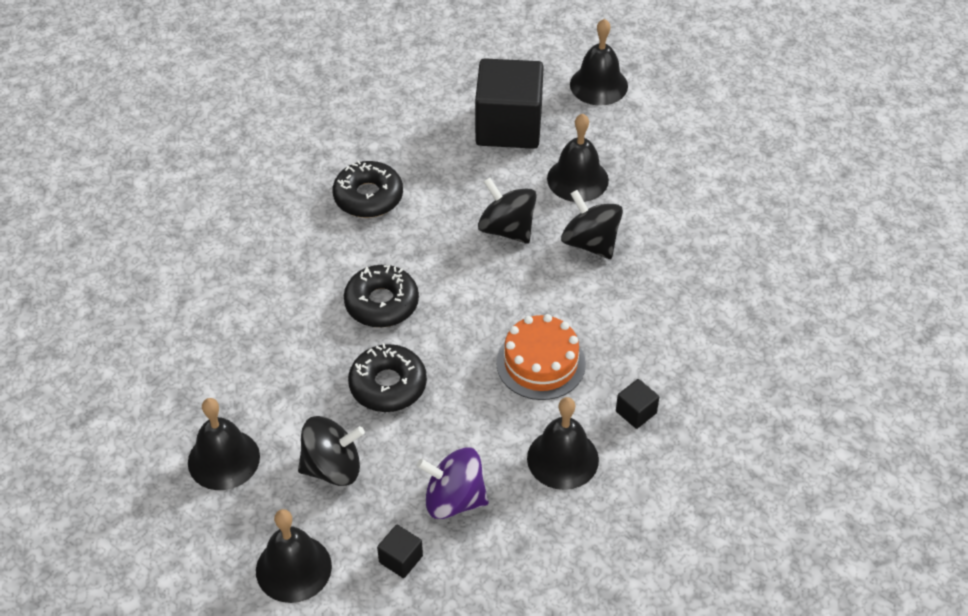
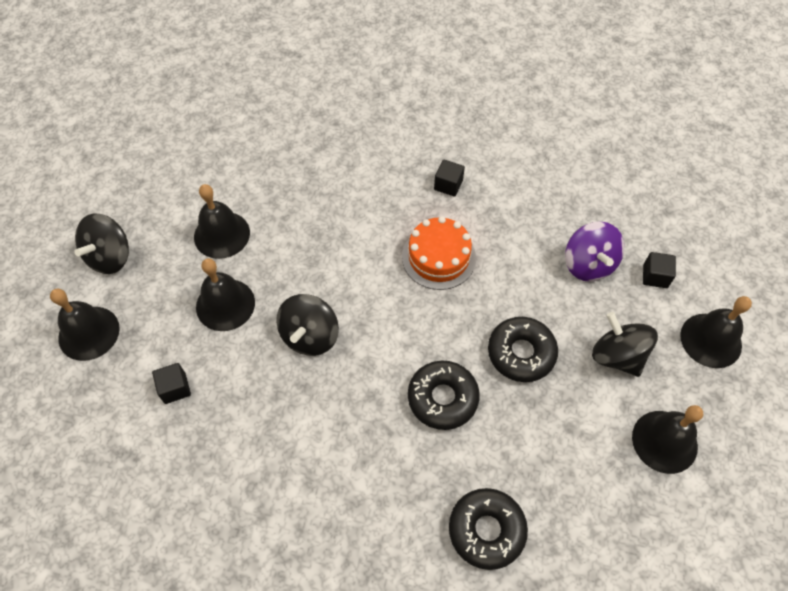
camera: 115 degrees left, 10 degrees up
black donut [333,160,403,218] -> black donut moved to [449,488,528,570]
black cube [475,58,544,149] -> black cube [152,363,191,404], size x0.41
black bell [527,397,599,490] -> black bell moved to [194,184,250,259]
black spinning top [561,190,623,259] -> black spinning top moved to [74,214,129,274]

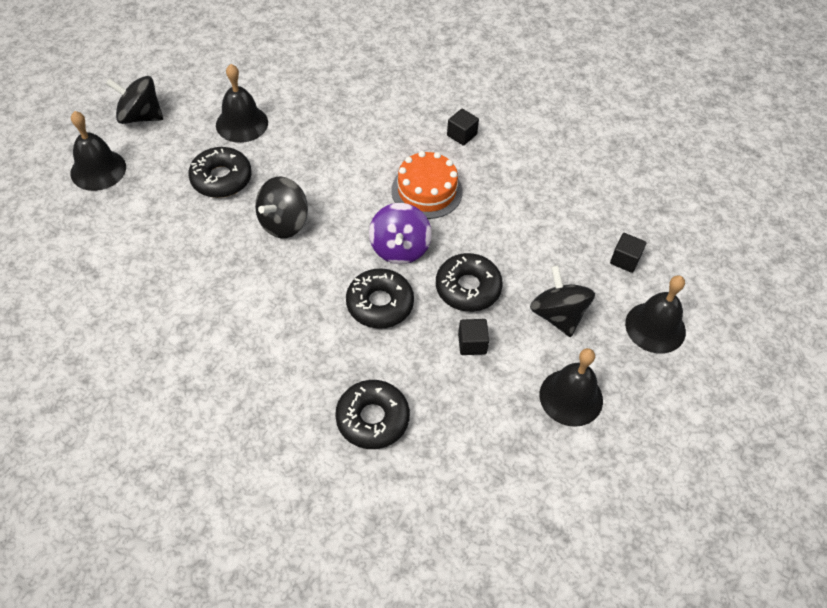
camera: 15 degrees right, 5 degrees down
black spinning top [74,214,129,274] -> black spinning top turned 60 degrees clockwise [106,76,163,124]
black cube [152,363,191,404] -> black cube moved to [458,319,489,355]
black bell [196,258,255,331] -> black donut [188,147,251,198]
purple spinning top [565,222,624,282] -> purple spinning top moved to [369,203,432,264]

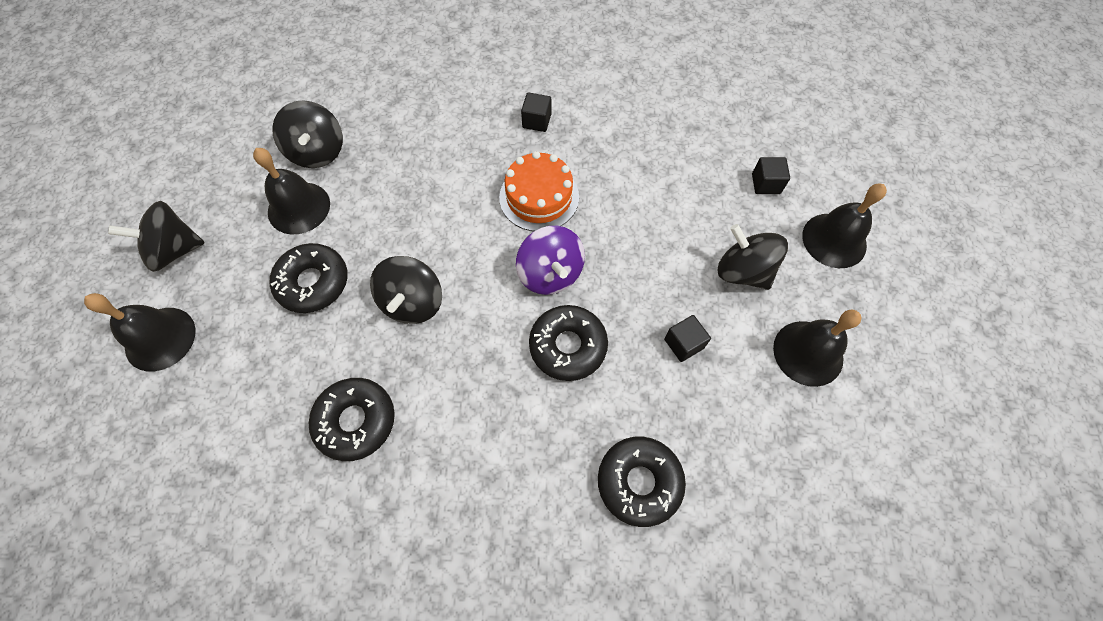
camera: 25 degrees left, 10 degrees up
black donut [436,253,503,312] -> black donut moved to [309,378,395,461]
none -> black spinning top [272,100,343,168]

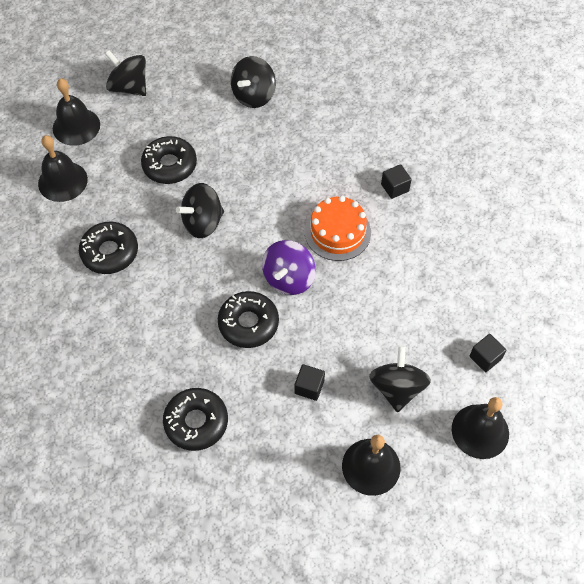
camera: 50 degrees right, 5 degrees down
black bell [253,148,330,234] -> black bell moved to [38,135,88,202]

